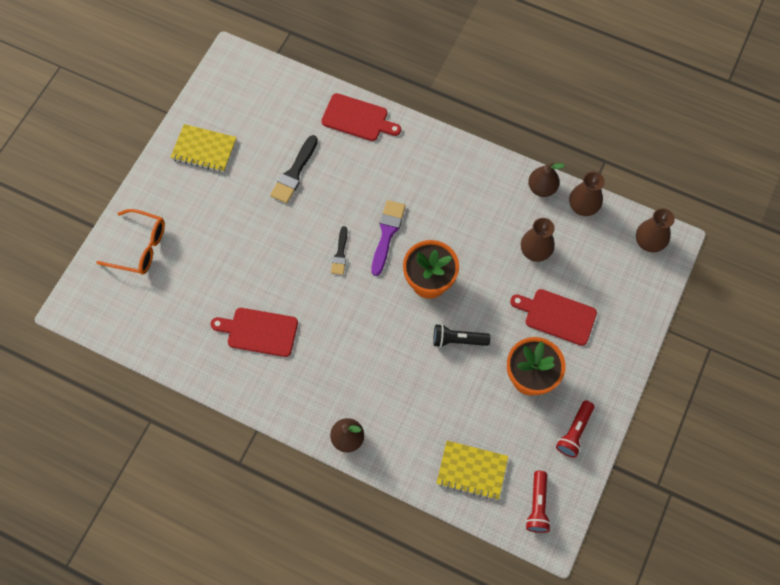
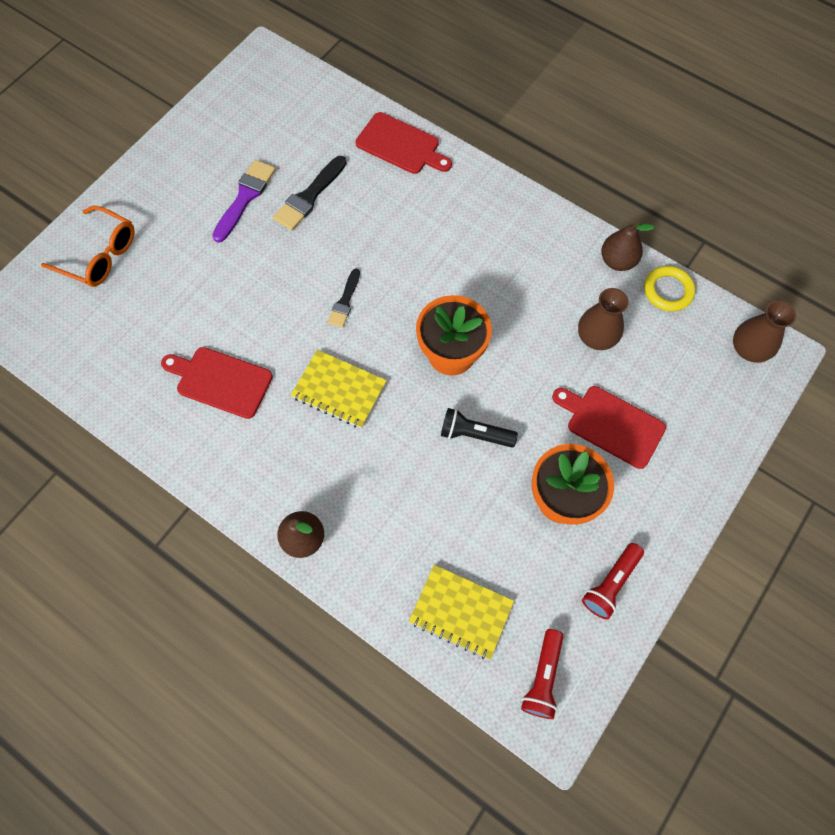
camera: 10 degrees right, 0 degrees up
yellow notebook [170,124,237,172] -> yellow notebook moved to [291,350,387,428]
purple brush [371,200,406,276] -> purple brush moved to [212,160,276,243]
brown vase [569,172,605,216] -> yellow ring [644,266,696,311]

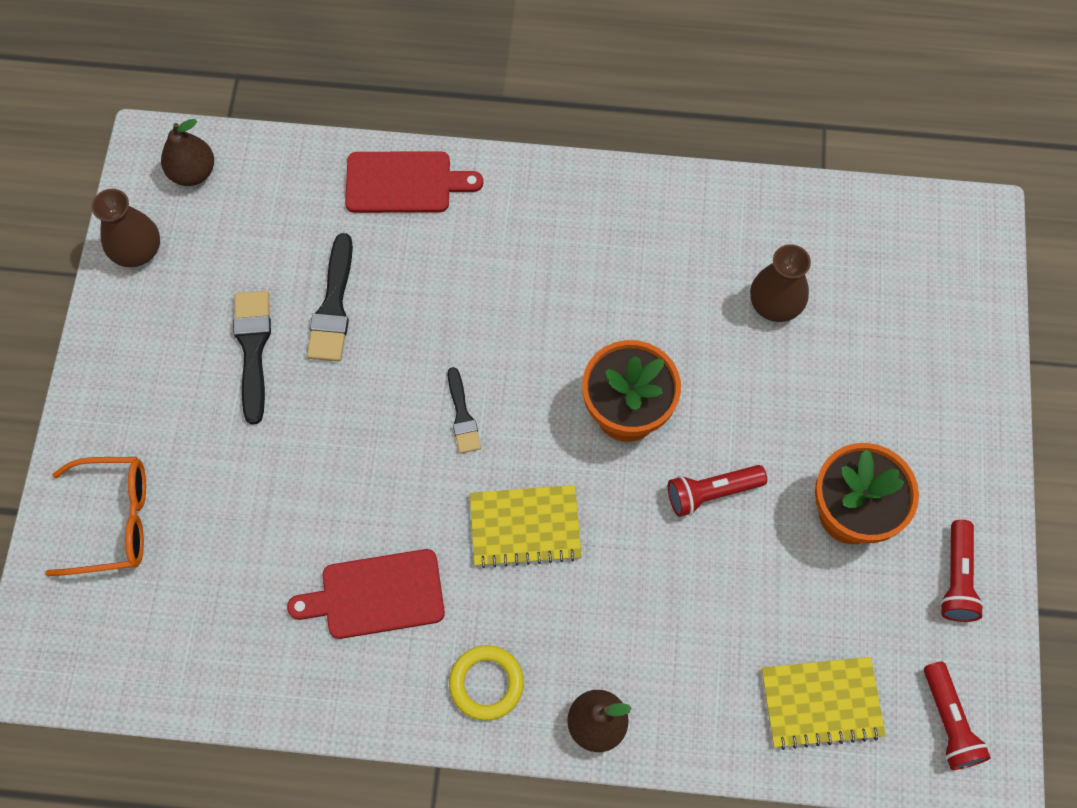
camera: 30 degrees left, 0 degrees up
purple brush [212,160,276,243] -> black brush [233,291,271,425]
black flashlight [441,408,518,448] -> red flashlight [668,465,767,517]
red cutting board [552,386,666,469] -> none
brown pear [601,221,655,271] -> brown pear moved to [161,119,214,186]
yellow ring [644,266,696,311] -> yellow ring moved to [449,645,524,721]
brown vase [733,301,796,363] -> brown vase moved to [92,189,160,267]

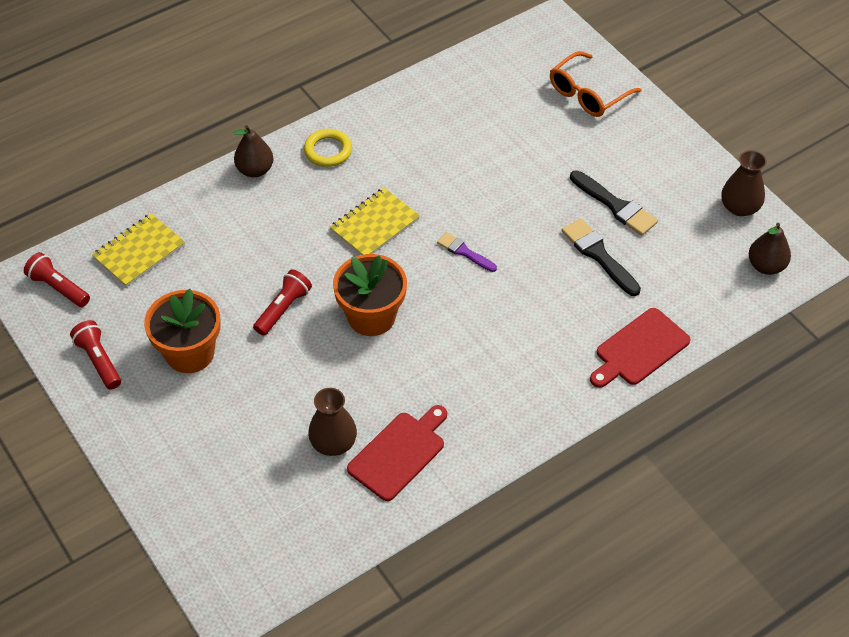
camera: 140 degrees right, 15 degrees down
red cutting board [287,549,445,639] -> red cutting board moved to [347,405,447,501]
black brush [448,367,481,453] -> purple brush [437,232,497,272]

